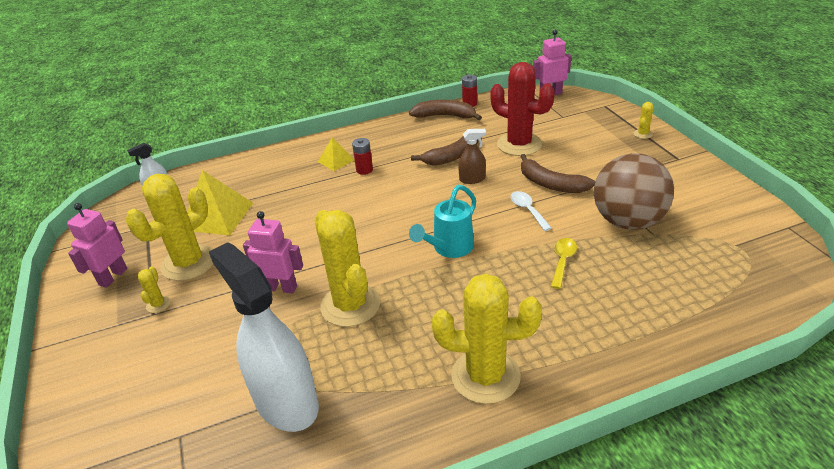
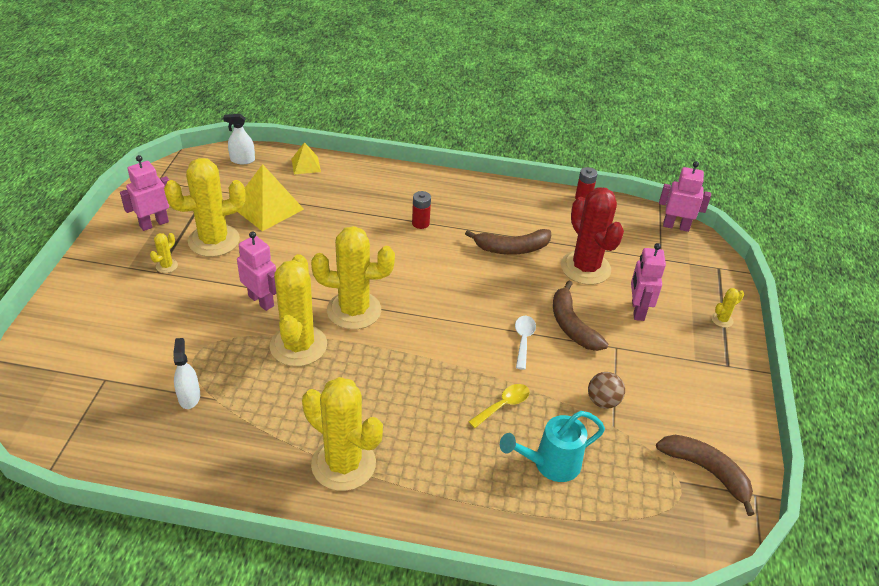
camera: 25 degrees right, 5 degrees up
white spray bottle [209,242,319,432] -> white spray bottle [173,338,200,409], size x0.44
yellow pyramid [318,137,354,171] -> yellow pyramid moved to [291,142,321,174]
brown banana [409,100,482,120] -> brown banana moved to [656,435,755,516]
turquoise watering can [409,185,476,258] -> turquoise watering can moved to [500,411,605,482]
brown spray bottle [458,129,486,184] -> none
brown ball [594,153,674,230] -> brown ball [588,372,625,409], size x0.45
none -> yellow cactus [311,226,395,330]
none -> pink robot [631,243,666,321]

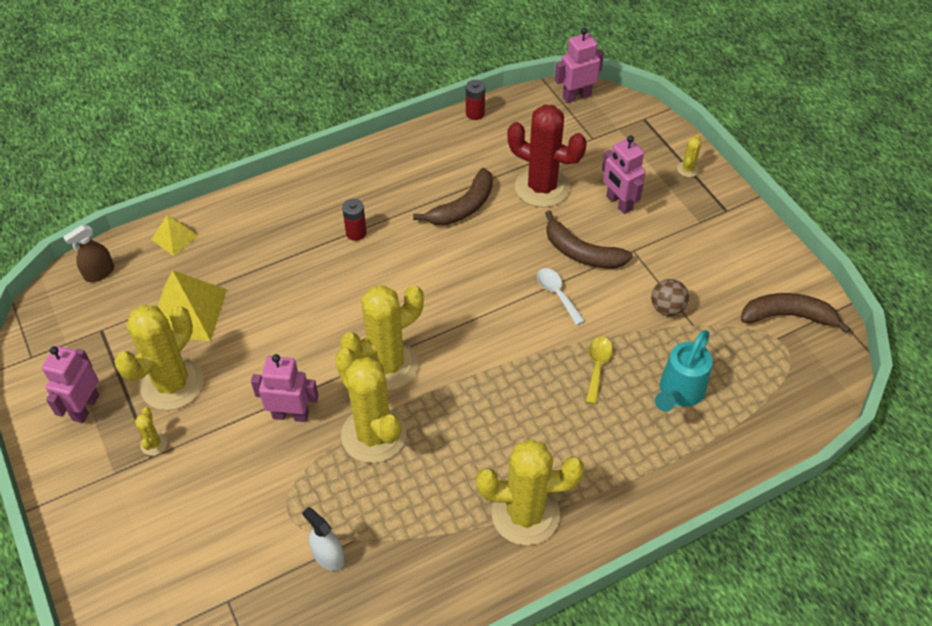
camera: 35 degrees left, 10 degrees up
white spray bottle [223,114,255,164] -> brown spray bottle [63,225,114,282]

